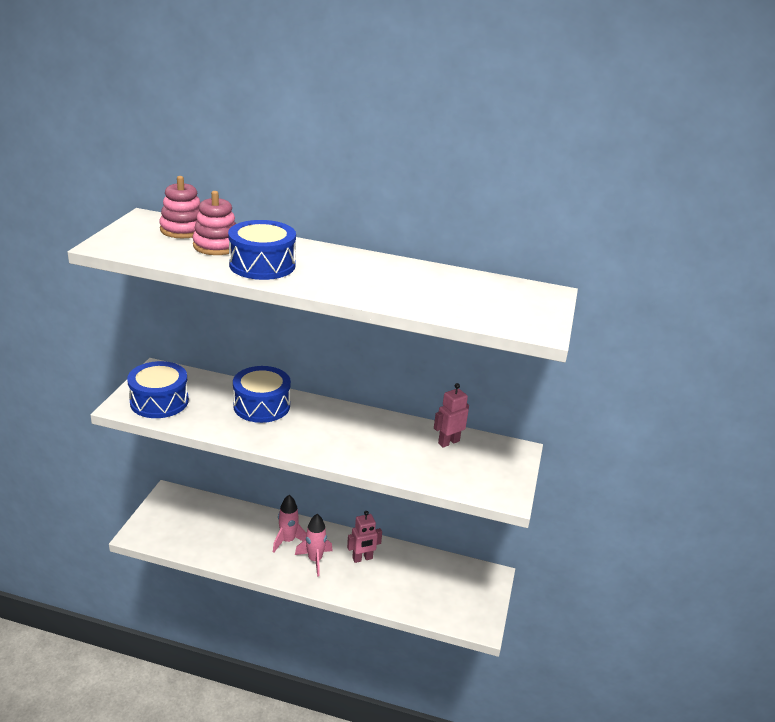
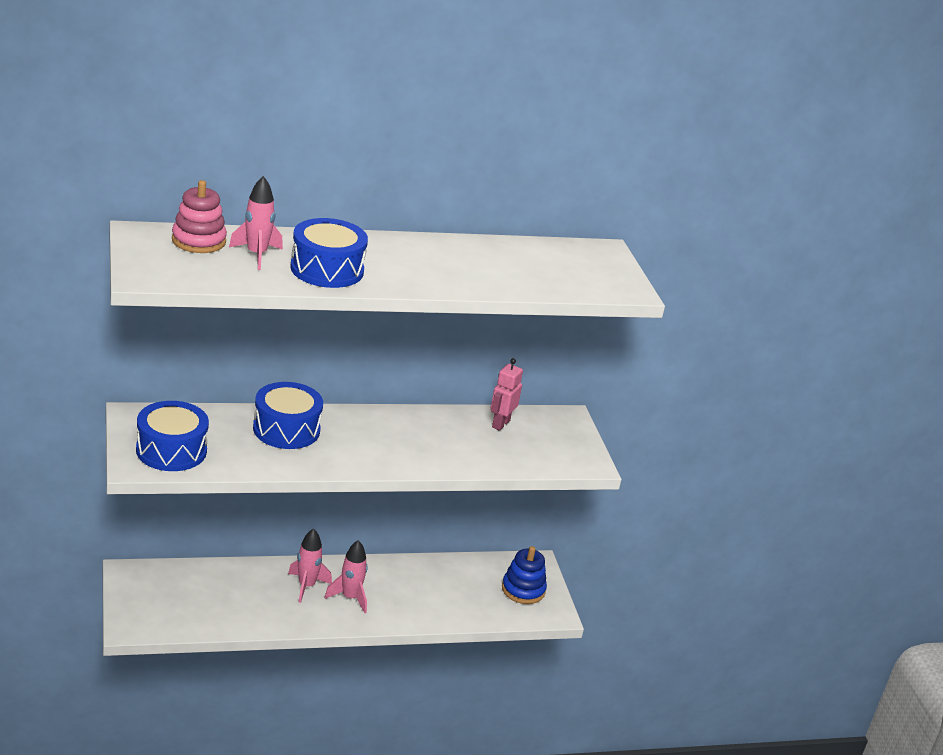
camera: 30 degrees left, 0 degrees up
pink stacking toy [193,191,236,255] -> pink rocket [229,176,283,270]
pink robot [347,511,382,563] -> none
none -> blue stacking toy [502,546,547,604]

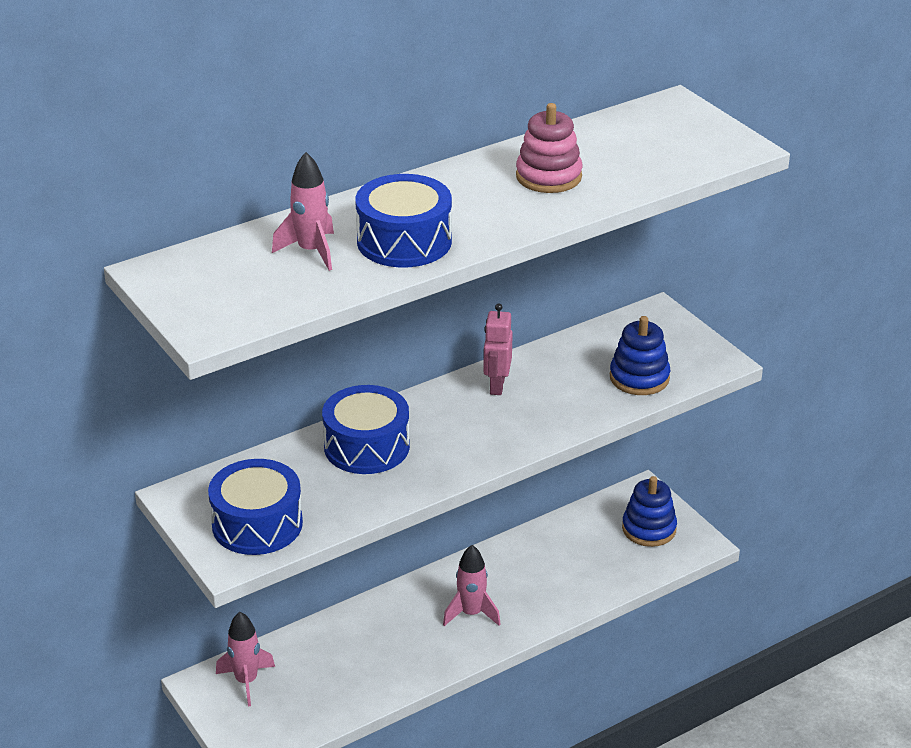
camera: 15 degrees left, 5 degrees up
pink stacking toy [172,180,227,253] -> pink stacking toy moved to [516,103,583,193]
pink rocket [288,528,332,603] -> pink rocket moved to [216,612,275,706]
pink robot [490,358,523,431] -> pink robot moved to [483,304,513,395]
none -> blue stacking toy [610,316,670,395]

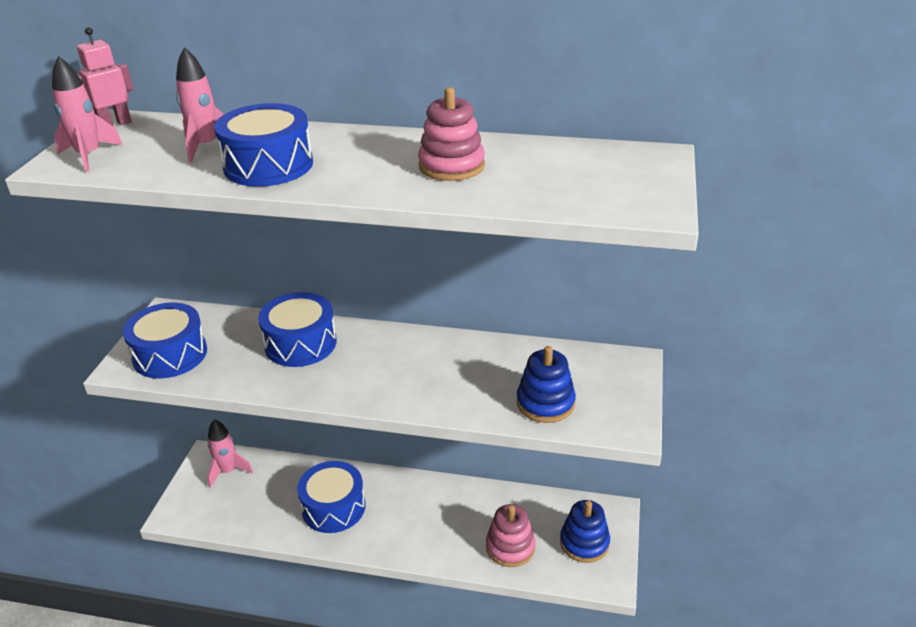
camera: 45 degrees right, 0 degrees up
pink rocket [443,545,501,626] -> pink rocket moved to [52,56,123,172]
pink robot [483,304,513,395] -> pink robot moved to [77,27,134,127]
none -> blue drum [297,461,365,533]
none -> pink stacking toy [486,504,536,567]

